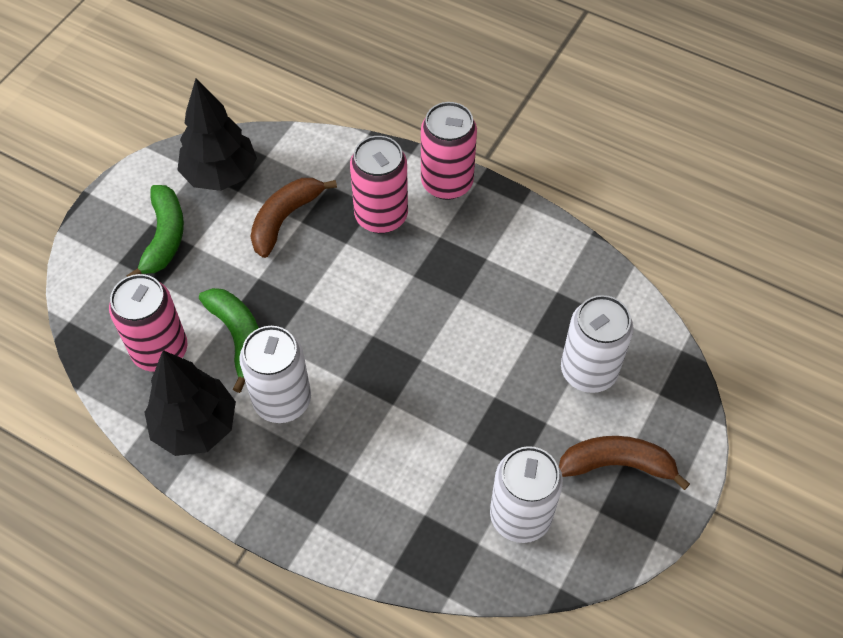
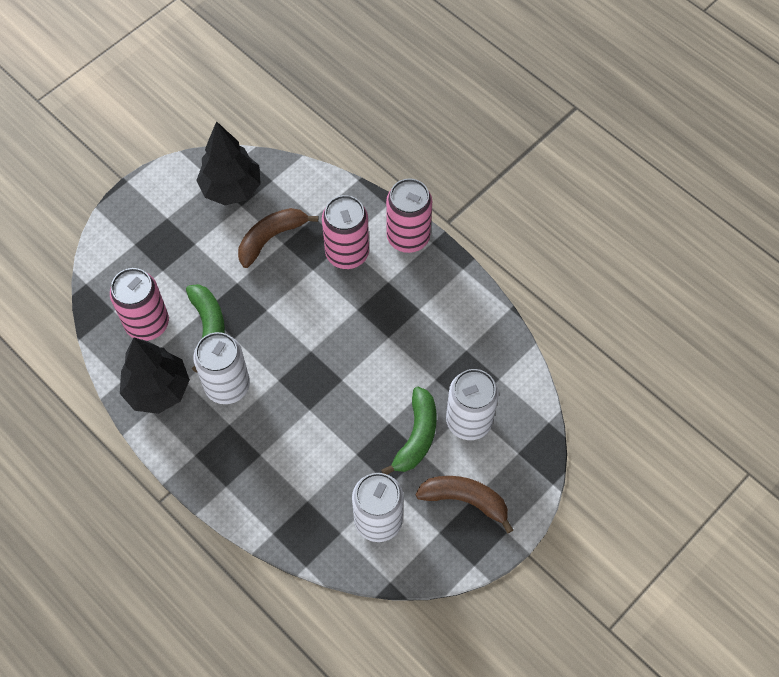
camera: 15 degrees right, 5 degrees up
green banana [127,185,184,277] -> green banana moved to [381,387,437,475]

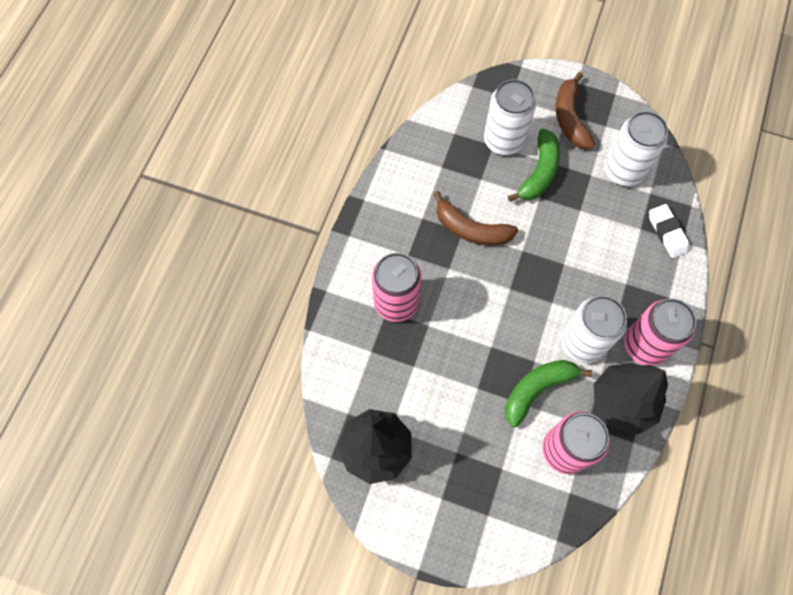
camera: 115 degrees left, 5 degrees up
brown banana [238,208,318,268] -> brown banana moved to [433,191,518,245]
green banana [381,387,437,475] -> green banana turned 120 degrees clockwise [508,129,560,202]
pink can [386,178,432,253] -> pink can moved to [624,299,696,366]
none -> white eraser [649,204,690,258]

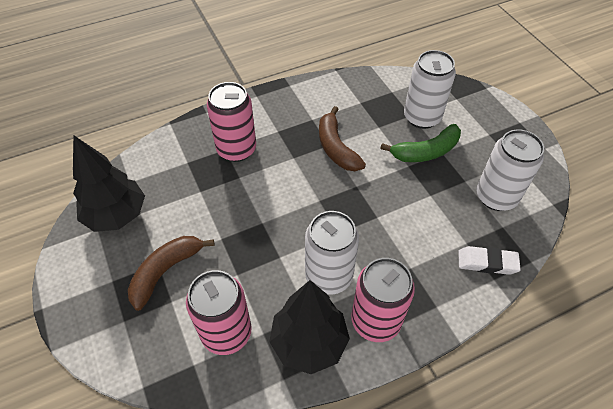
camera: 45 degrees right, 15 degrees down
green banana [505,360,592,427] -> none
brown banana [556,72,595,149] -> brown banana moved to [128,236,215,311]
white eraser [649,204,690,258] -> white eraser turned 75 degrees clockwise [458,246,521,275]

